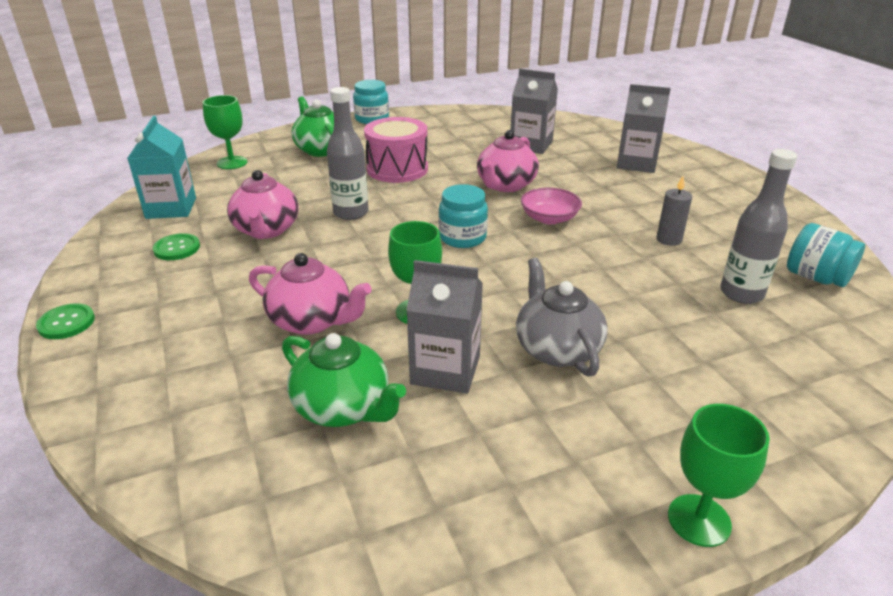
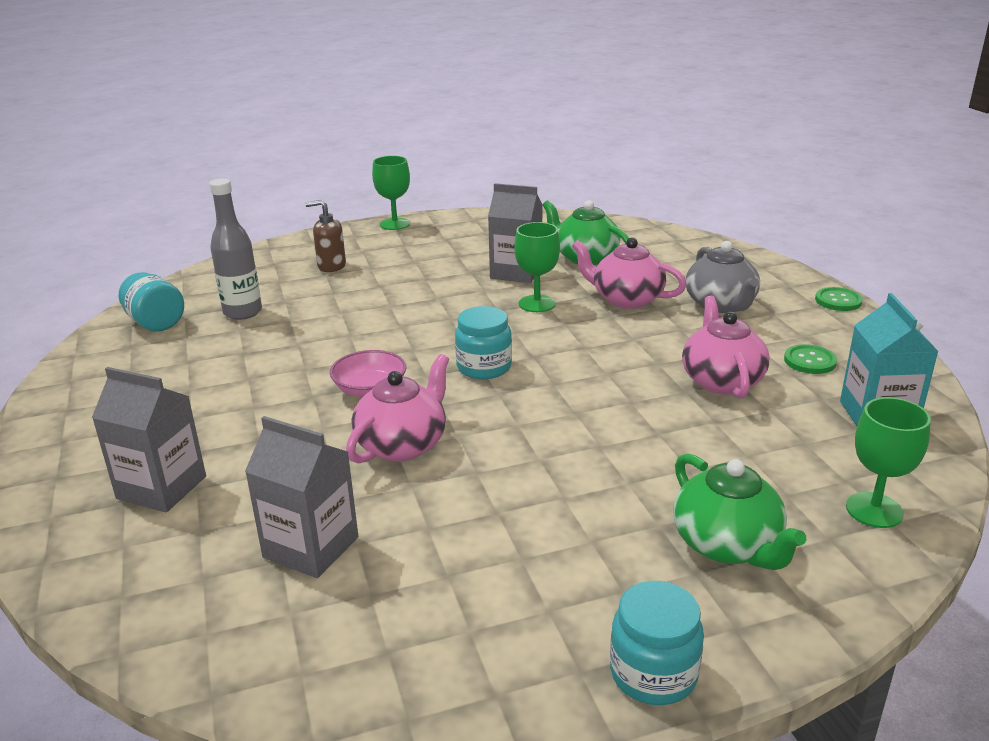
camera: 175 degrees left, 5 degrees down
grey bottle [327,87,369,220] -> none
pink drum [364,117,428,183] -> none
grey teapot [516,258,608,377] -> grey teapot moved to [685,241,760,313]
grey candle [657,176,692,246] -> none
none -> brown soap dispenser [305,200,346,272]

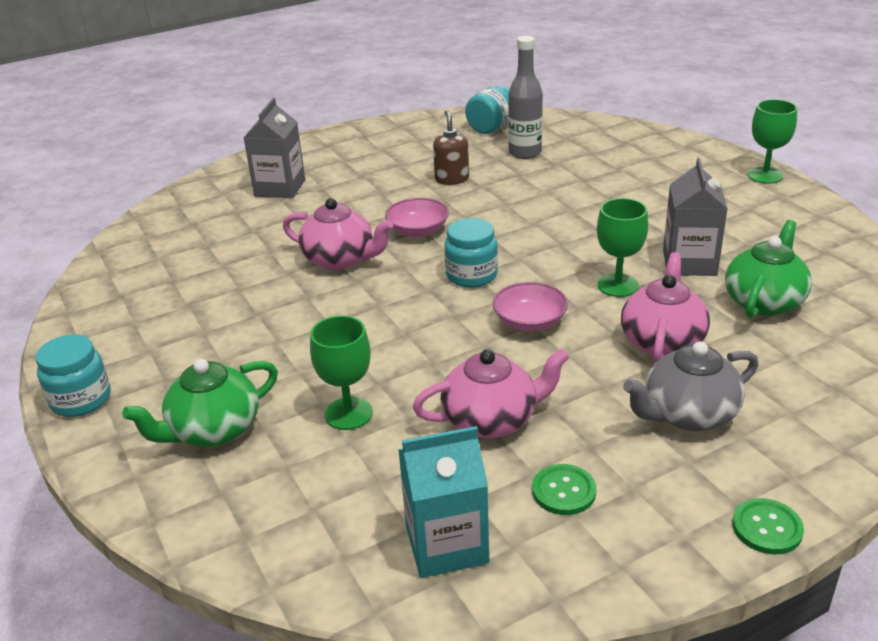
camera: 80 degrees right, 5 degrees up
grey carton [245,416,358,578] -> none
brown soap dispenser [305,200,346,272] -> brown soap dispenser moved to [433,110,469,185]
green goblet [846,397,931,528] -> green goblet moved to [310,316,373,430]
none -> pink bowl [493,282,568,332]

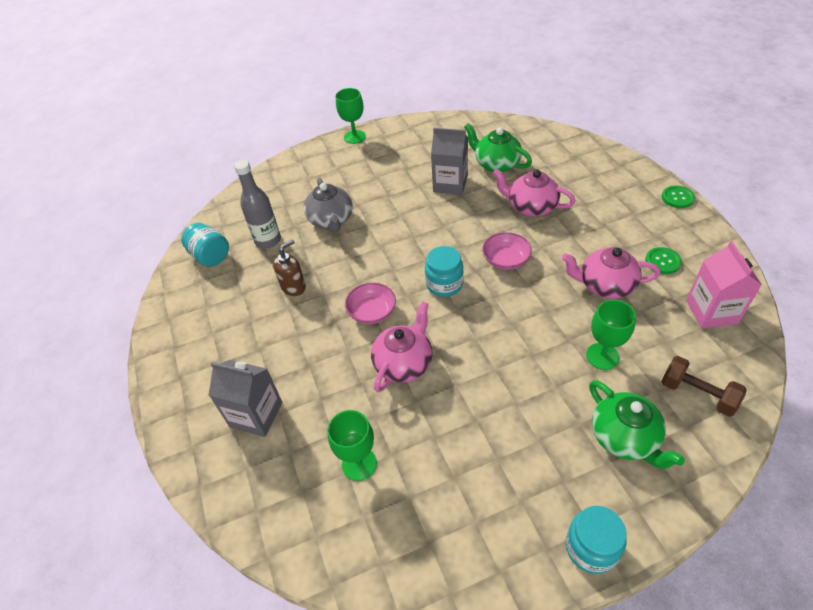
camera: 80 degrees left, 15 degrees up
turquoise carton [398,426,489,578] -> pink carton [686,241,762,329]
pink teapot [413,348,569,438] -> pink teapot turned 75 degrees counterclockwise [562,247,660,299]
brown soap dispenser [433,110,469,185] -> brown soap dispenser turned 135 degrees clockwise [273,239,306,296]
green goblet [597,198,648,297] -> green goblet moved to [328,410,377,481]
grey teapot [623,341,759,431] -> grey teapot moved to [303,178,353,232]
none -> brown dumbbell [661,356,747,417]

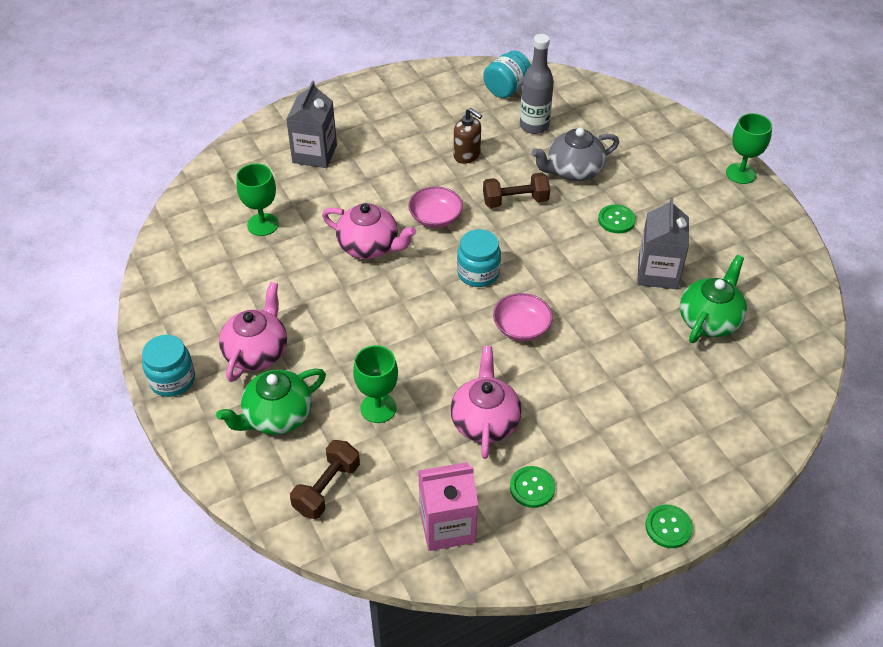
camera: 80 degrees right, 0 degrees up
pink teapot [493,169,575,217] -> pink teapot moved to [219,282,287,382]
none -> brown dumbbell [483,173,550,208]
none -> green button [598,204,636,233]

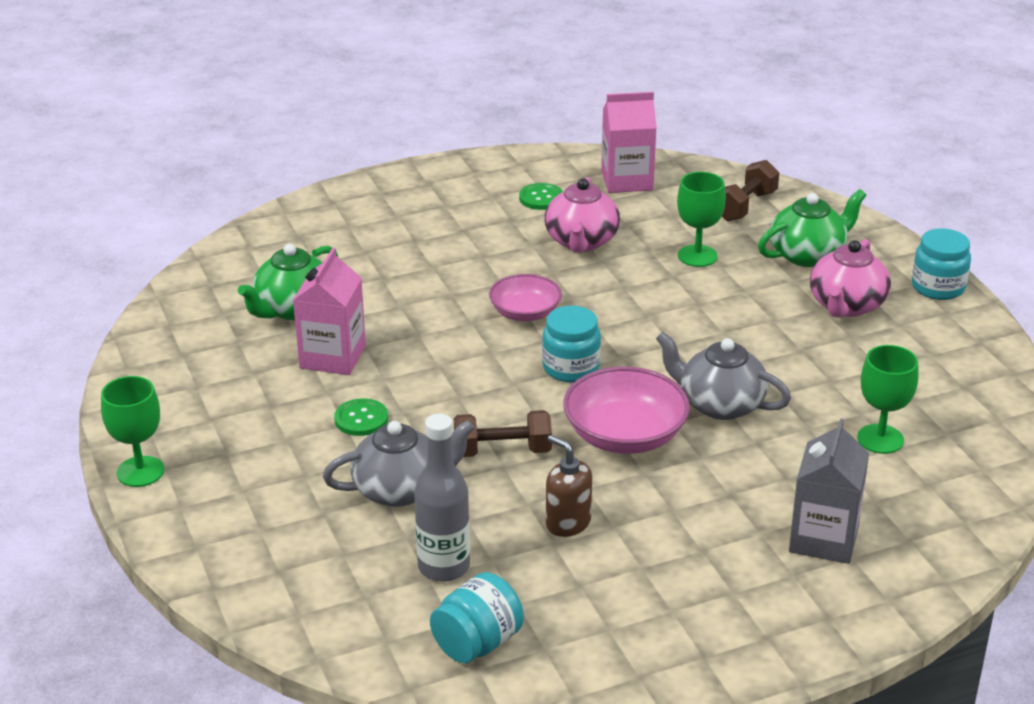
camera: 175 degrees left, 15 degrees down
pink teapot [322,203,416,259] -> grey teapot [656,332,791,420]
pink bowl [408,186,463,228] -> pink bowl [563,367,690,454], size x1.57
grey carton [637,197,689,289] -> pink carton [293,248,366,375]
green button [645,505,693,548] -> none

